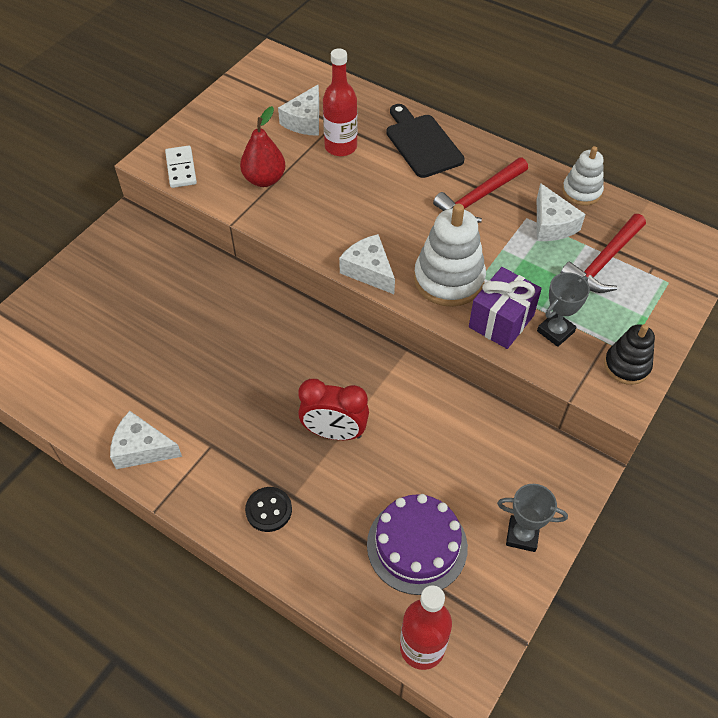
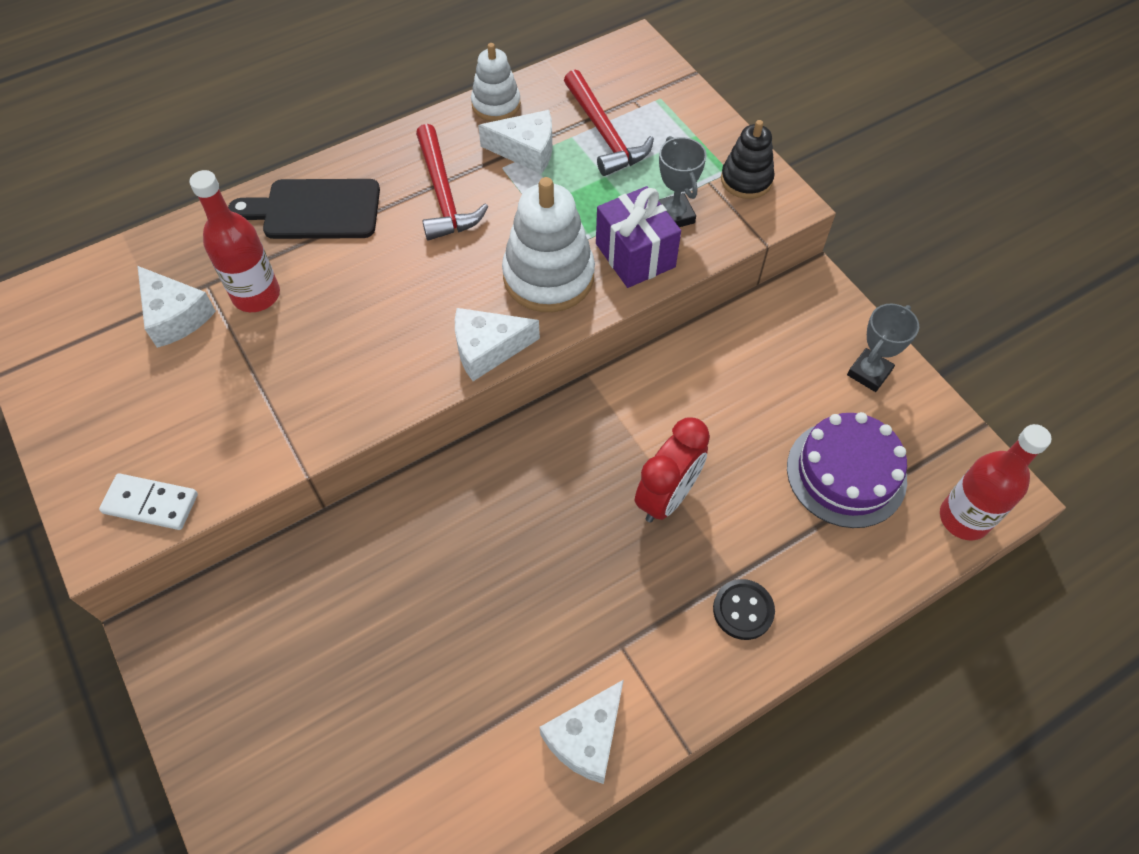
camera: 65 degrees left, 5 degrees up
red pear [240,106,285,187] -> none

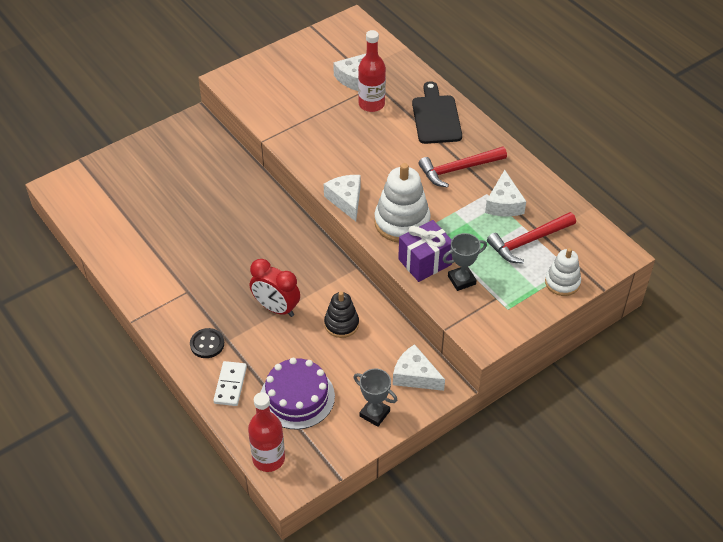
camera: 85 degrees right, 10 degrees down
white domino [99,473,198,530] -> white domino moved to [213,361,247,406]
white stacking toy [471,43,521,121] -> white stacking toy moved to [545,248,581,296]
white cheese [539,680,624,784] -> white cheese moved to [393,344,445,391]
black stacking toy [721,120,775,199] -> black stacking toy moved to [324,291,359,338]

